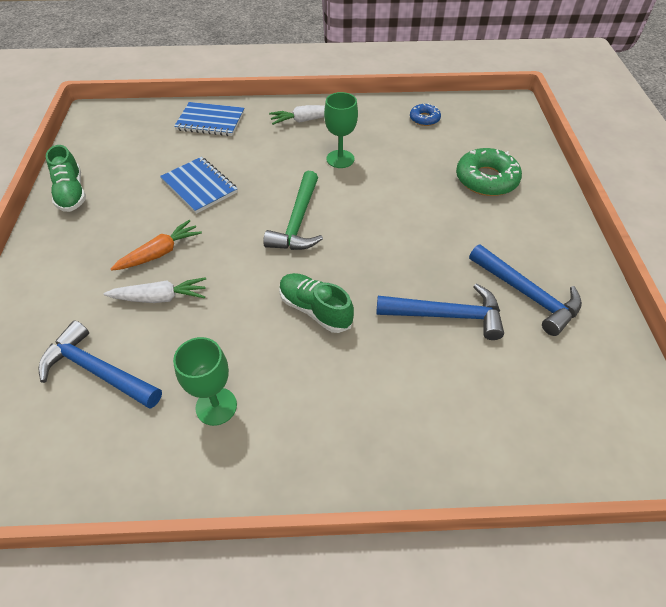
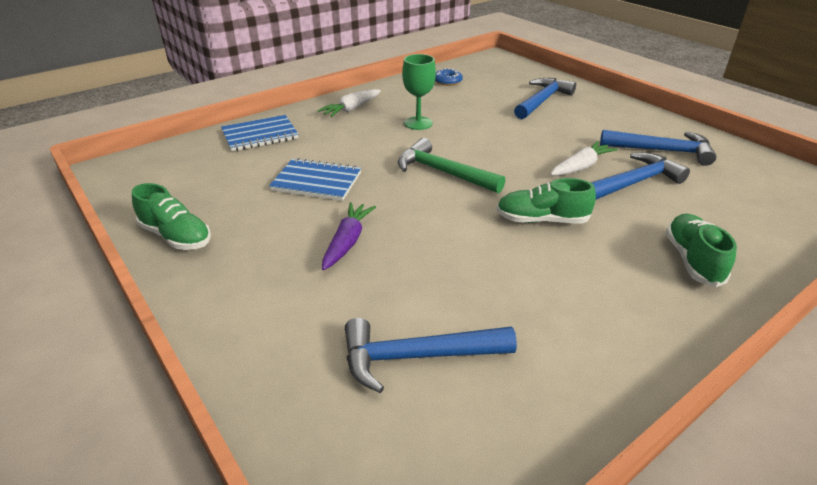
camera: 35 degrees left, 15 degrees down
white carrot [104,277,206,303] -> white carrot moved to [550,141,618,176]
orange carrot [111,220,202,271] -> purple carrot [322,202,376,270]
green goblet [173,337,237,426] -> none
green hammer [263,171,323,250] -> green hammer turned 150 degrees clockwise [398,138,505,193]
green donut [456,148,522,196] -> blue hammer [514,78,576,119]
none -> green shoe [665,214,737,287]

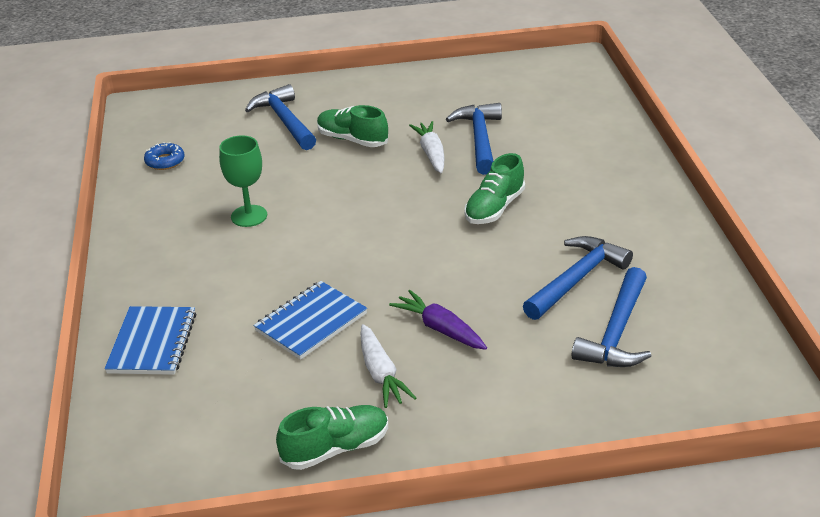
camera: 60 degrees left, 0 degrees up
white carrot [318,89,381,117] -> white carrot moved to [361,324,416,408]
green hammer [398,138,505,193] -> none
blue hammer [600,130,717,166] -> blue hammer moved to [523,236,633,320]
green shoe [665,214,737,287] -> green shoe moved to [317,105,388,147]

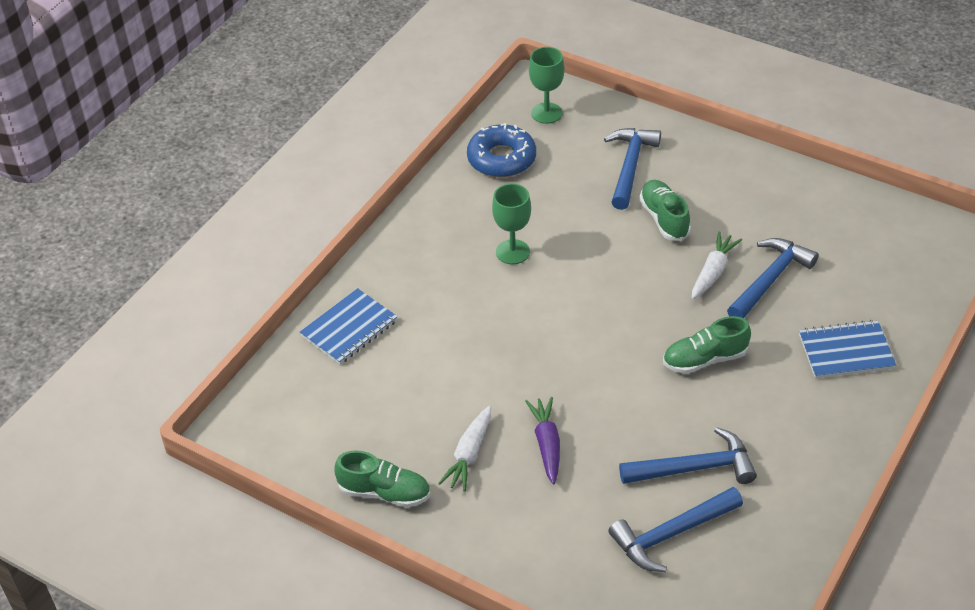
camera: 40 degrees right, 10 degrees up
blue donut [144,142,185,170] -> blue donut [467,123,536,178], size x1.83
blue notebook [254,281,367,360] -> blue notebook moved to [799,320,896,379]
none -> green goblet [529,47,565,124]

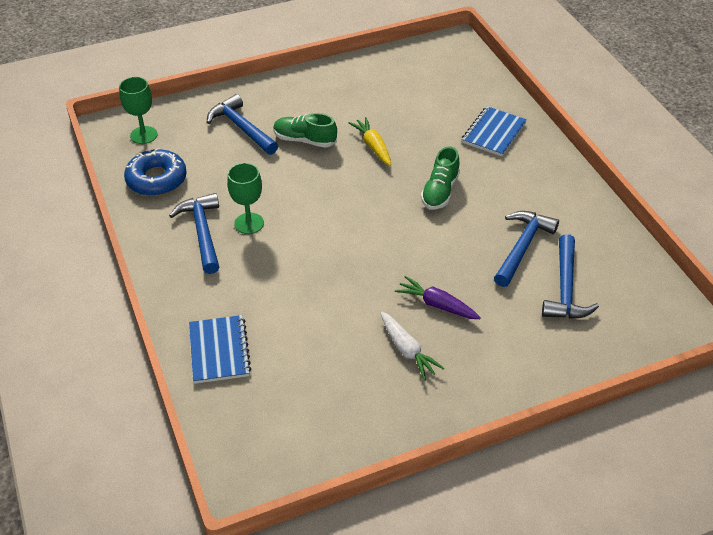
camera: 55 degrees left, 0 degrees up
green shoe [334,450,430,507] -> none
white carrot [692,231,742,299] -> yellow carrot [349,117,391,166]
blue hammer [727,238,819,318] -> blue hammer moved to [169,193,219,274]

